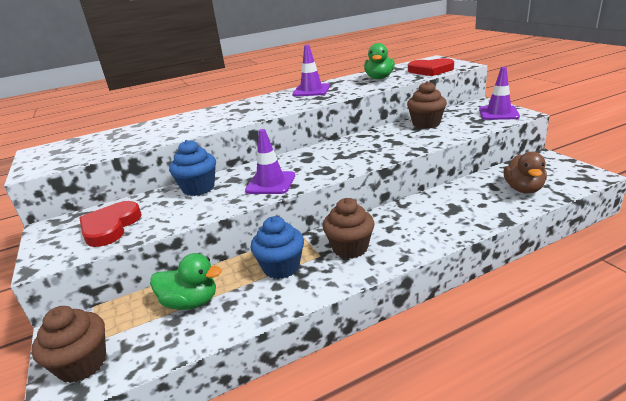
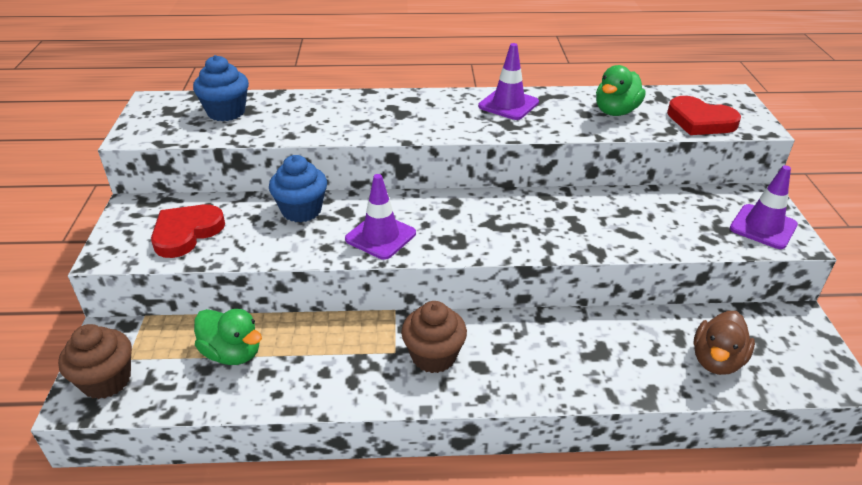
camera: 20 degrees right, 10 degrees up
blue cupcake [251,216,304,279] -> blue cupcake moved to [193,55,249,121]
brown cupcake [407,81,447,129] -> none

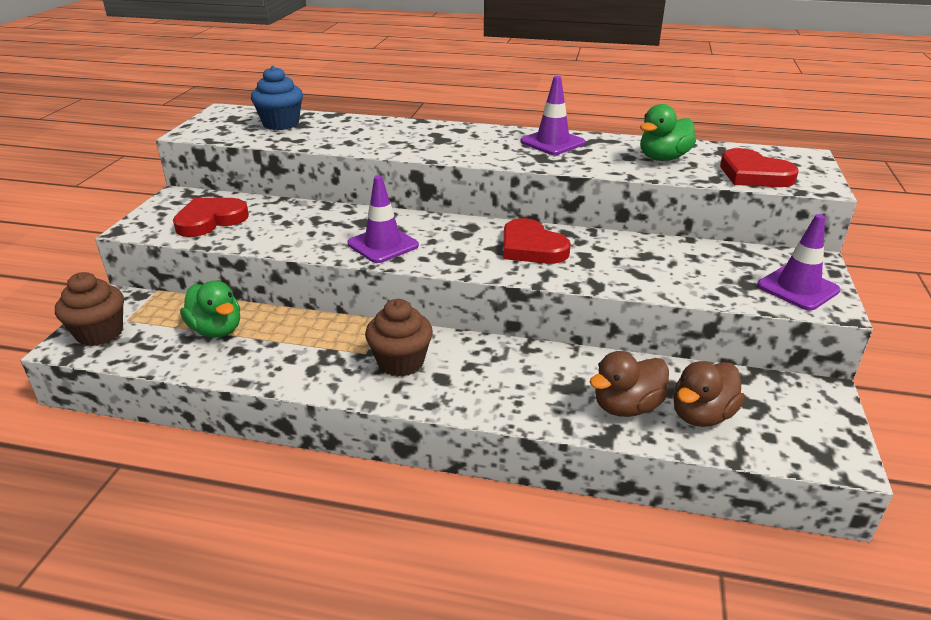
camera: 15 degrees right, 5 degrees down
blue cupcake [269,155,327,223] -> none
none -> red heart [503,218,571,264]
none -> brown duck [590,351,669,417]

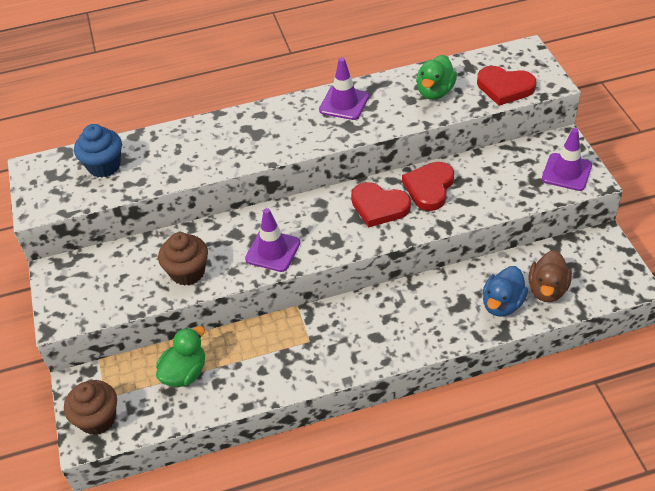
camera: 25 degrees left, 15 degrees up
red heart [173,198,249,237] -> red heart moved to [402,162,454,211]
green duck [180,280,240,338] -> green duck turned 75 degrees counterclockwise [156,326,205,387]
brown cupcake [365,299,433,377] -> brown cupcake moved to [158,232,208,286]
brown duck [590,351,669,417] -> blue duck [483,266,528,317]

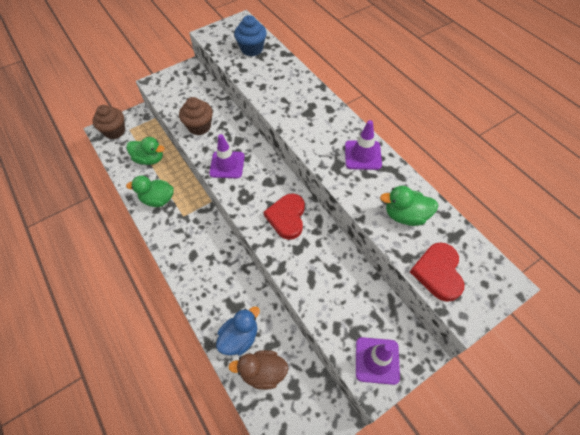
camera: 70 degrees right, 10 degrees up
red heart [402,162,454,211] -> none
blue duck [483,266,528,317] -> blue duck turned 120 degrees clockwise [216,306,260,355]
none -> green duck [126,176,174,207]

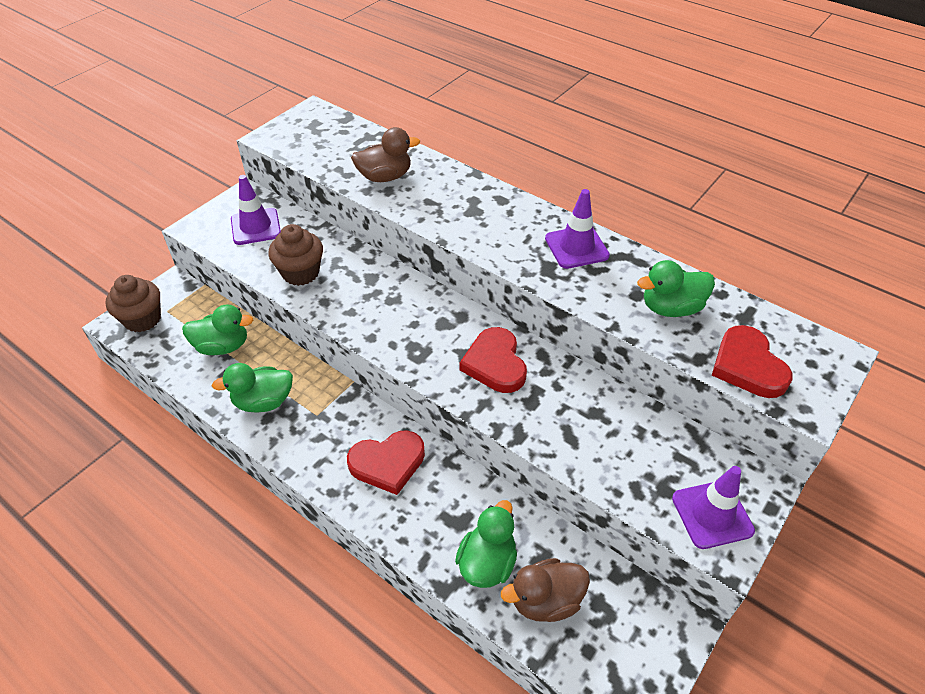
camera: 20 degrees left, 10 degrees down
purple traffic cone [209,134,245,178] -> purple traffic cone moved to [231,175,281,245]
blue duck [216,306,260,355] -> green duck [455,500,517,588]
blue cupcake [234,15,267,56] -> none
none -> red heart [347,430,425,495]
none -> brown duck [351,127,420,182]

